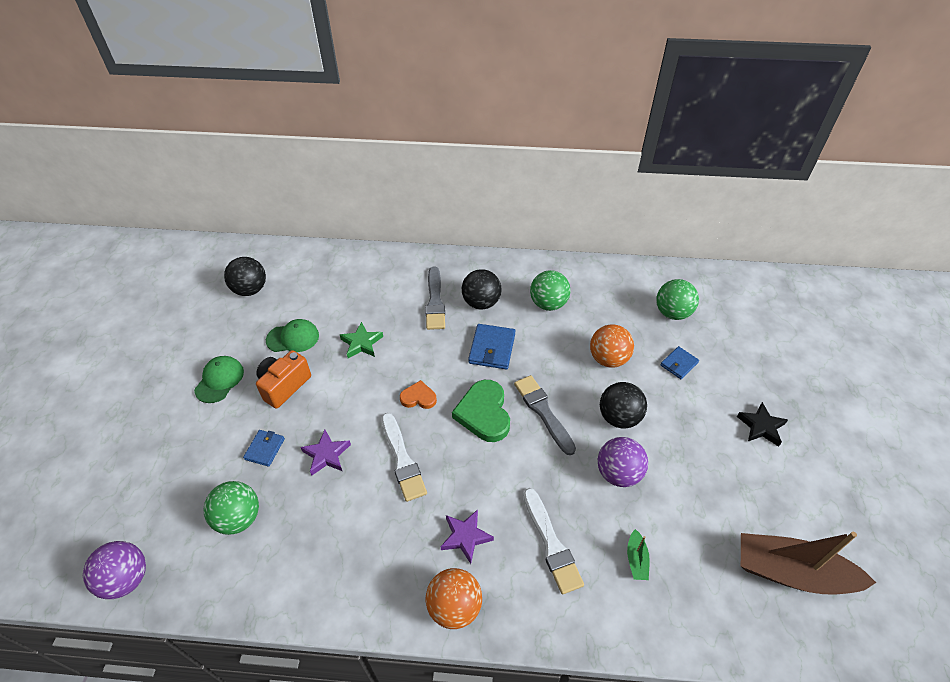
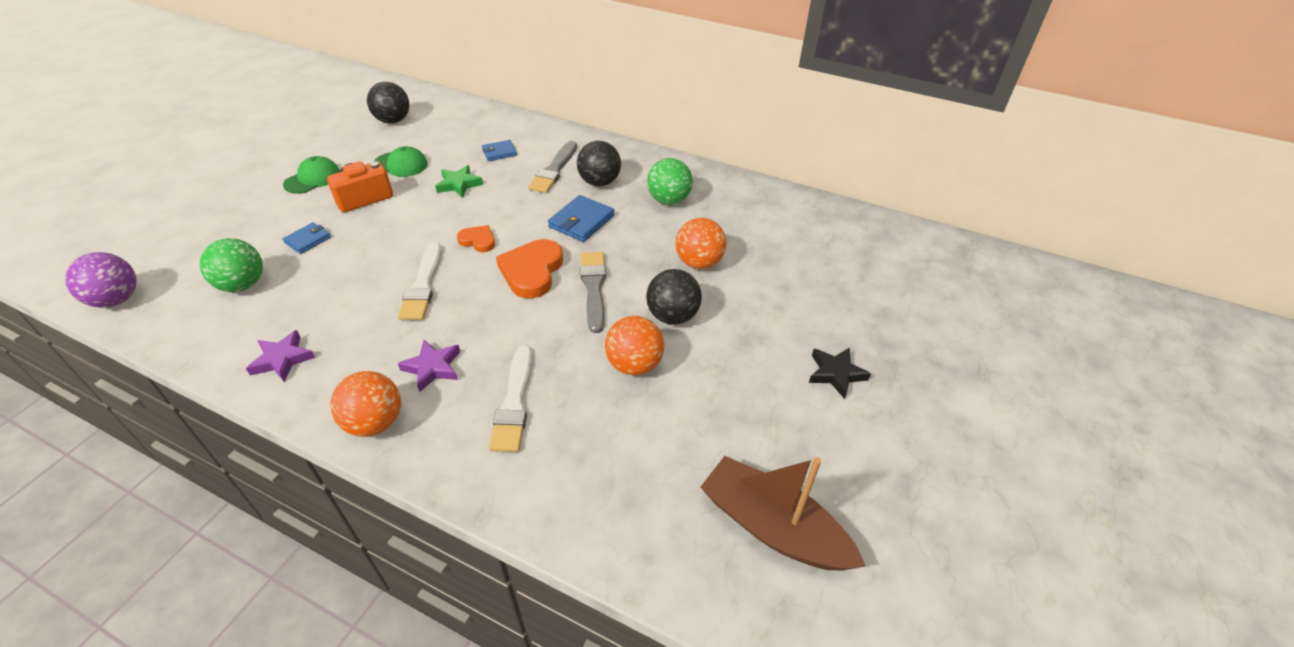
camera: 20 degrees right, 5 degrees down
purple star [301,430,351,476] -> purple star moved to [246,330,315,382]
green heart [452,380,510,442] -> orange heart [496,239,563,299]
purple ball [598,437,648,487] -> orange ball [605,316,664,375]
green boat [627,529,650,580] -> none
green ball [656,279,699,320] -> none
blue wallet [660,346,699,379] -> blue wallet moved to [482,140,517,161]

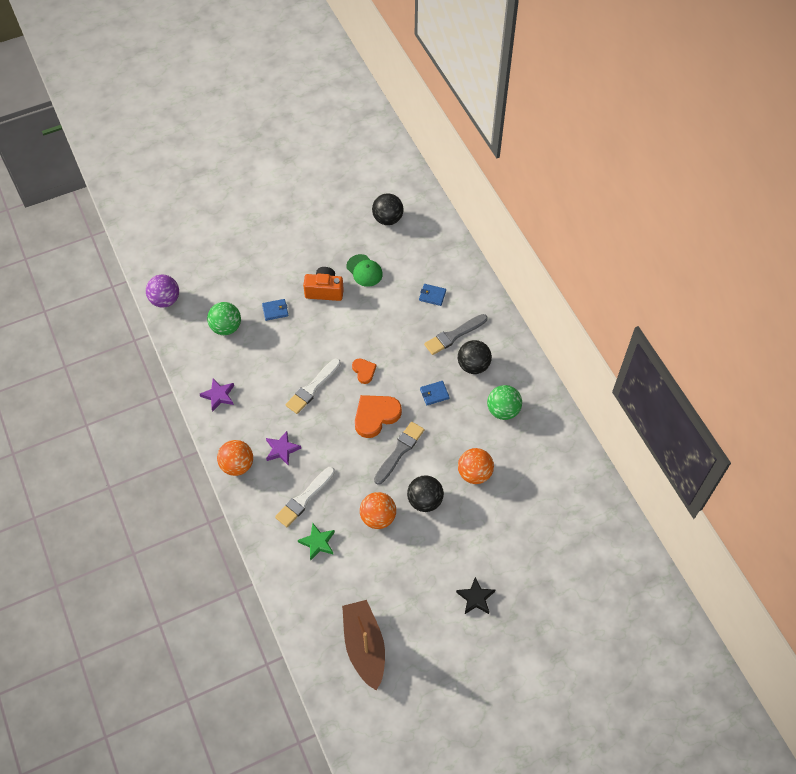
camera: 40 degrees right, 15 degrees up
green cap [283,156,340,194] -> none
green star [435,165,483,198] -> green star moved to [298,523,335,561]
blue wallet [548,195,614,242] -> blue wallet [420,381,449,405], size x0.63

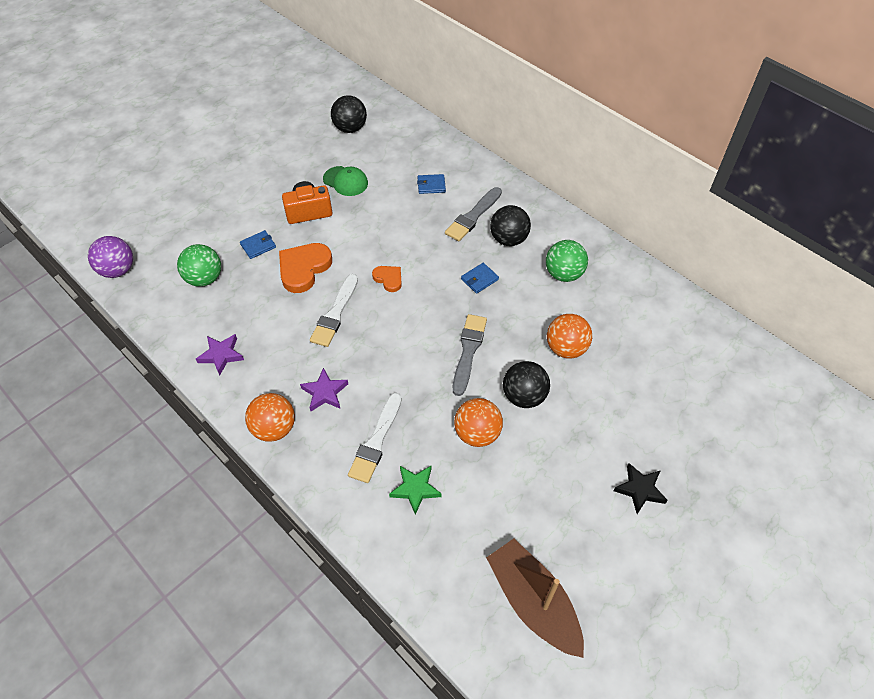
camera: 20 degrees left, 5 degrees down
orange heart [355,395,402,438] -> orange heart moved to [279,243,332,293]

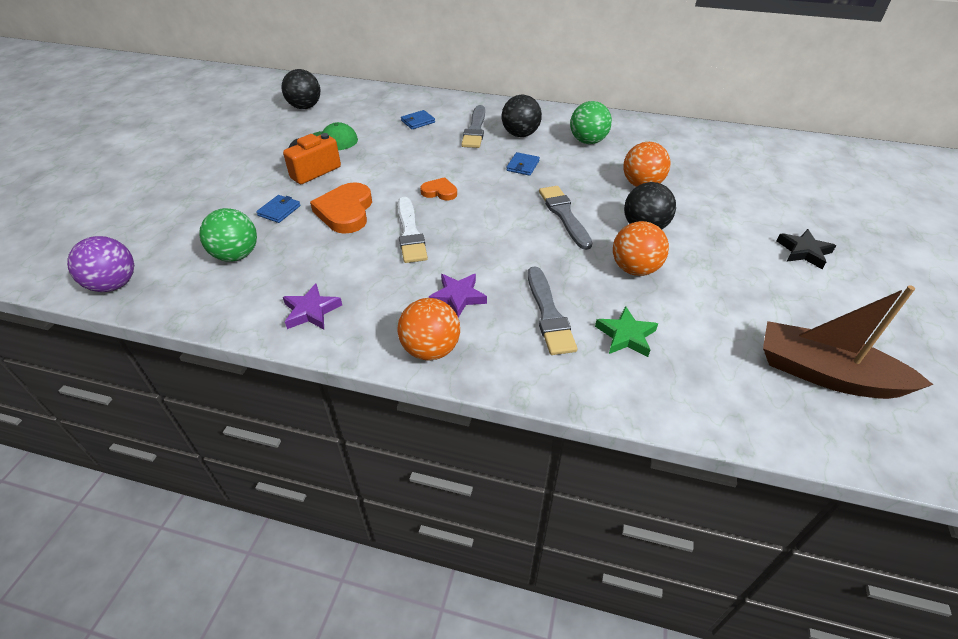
camera: 30 degrees left, 10 degrees down
white brush [348,392,402,483] -> grey brush [528,266,577,355]

